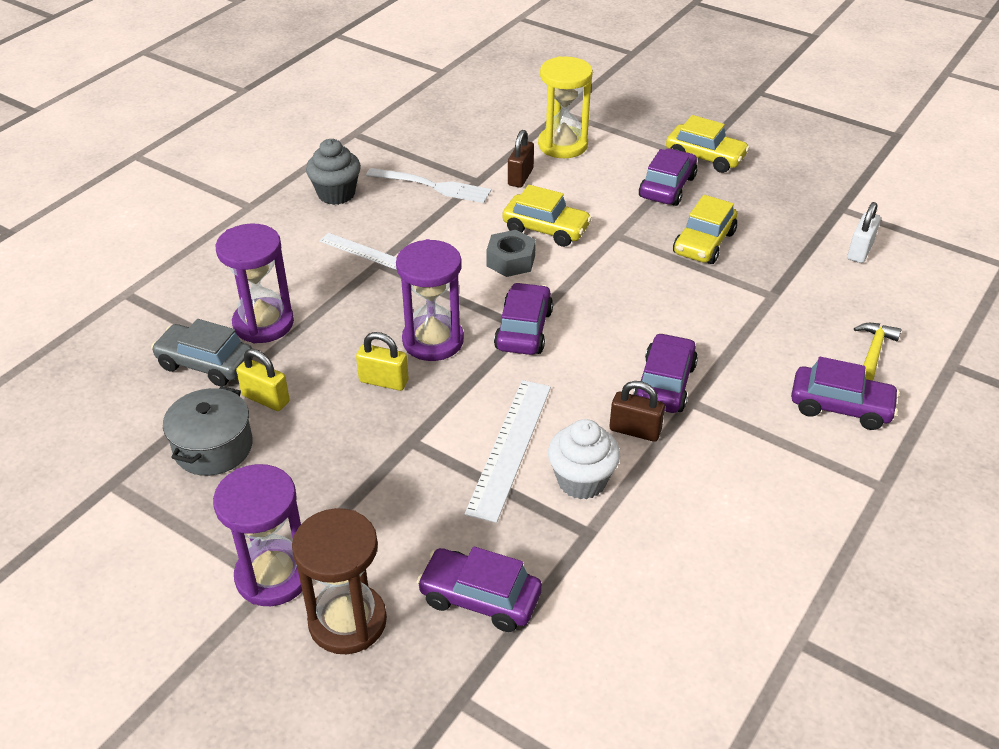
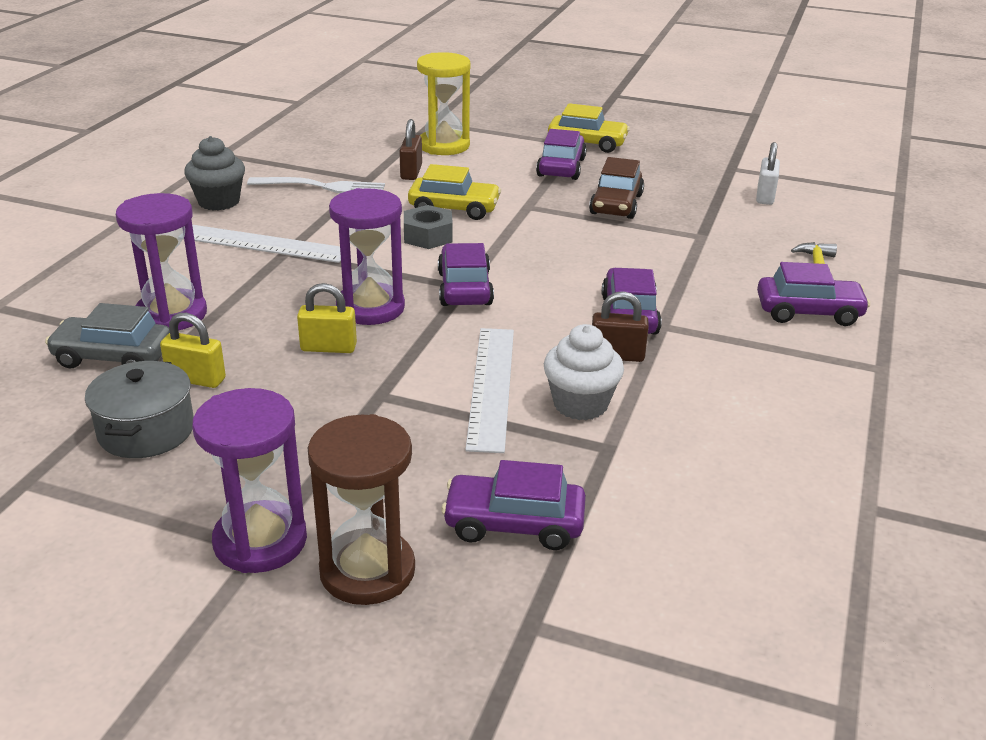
camera: 15 degrees left, 10 degrees down
white ruler [319,233,397,270] -> white ruler [183,225,341,263], size x1.69
yellow car [673,195,737,264] -> brown car [589,157,644,219]

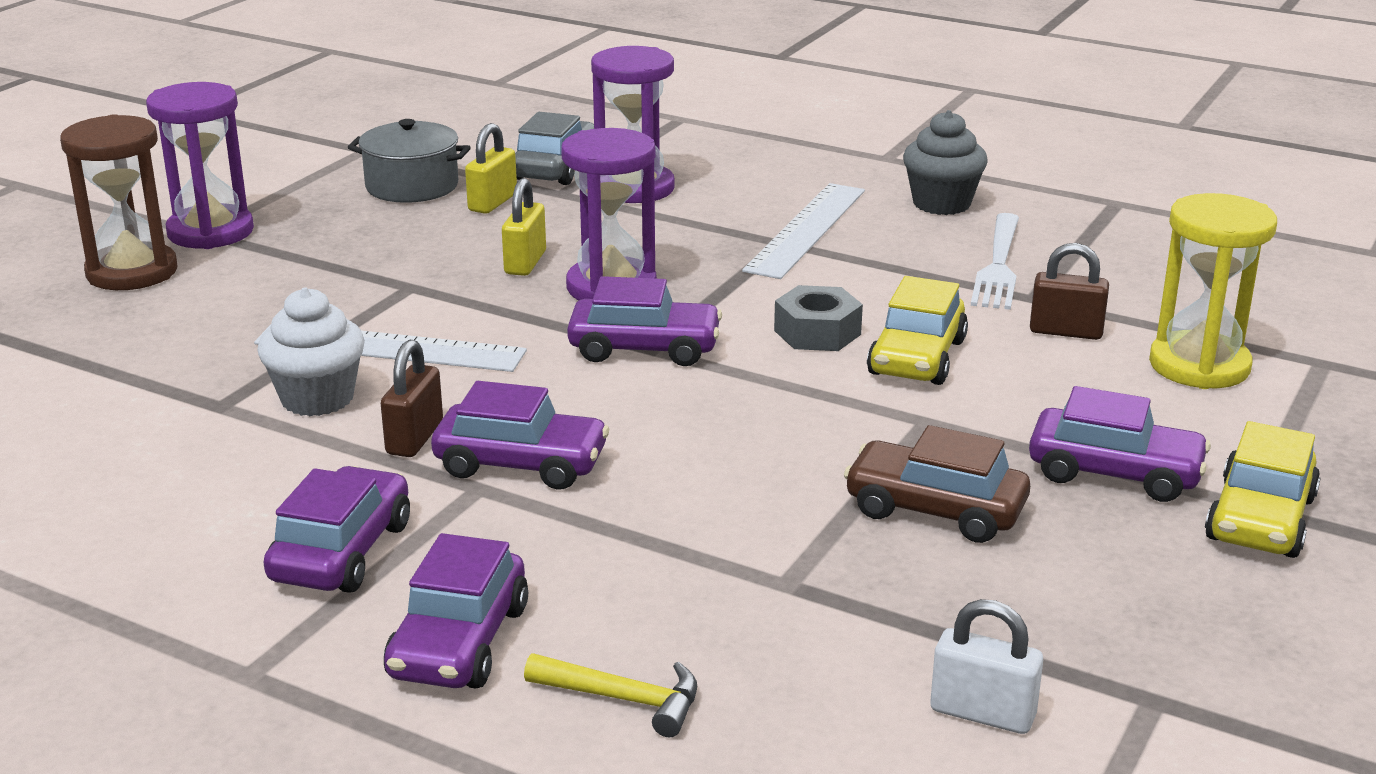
camera: 100 degrees right, 5 degrees down
purple car [441,460,586,550] -> purple car moved to [263,466,410,593]

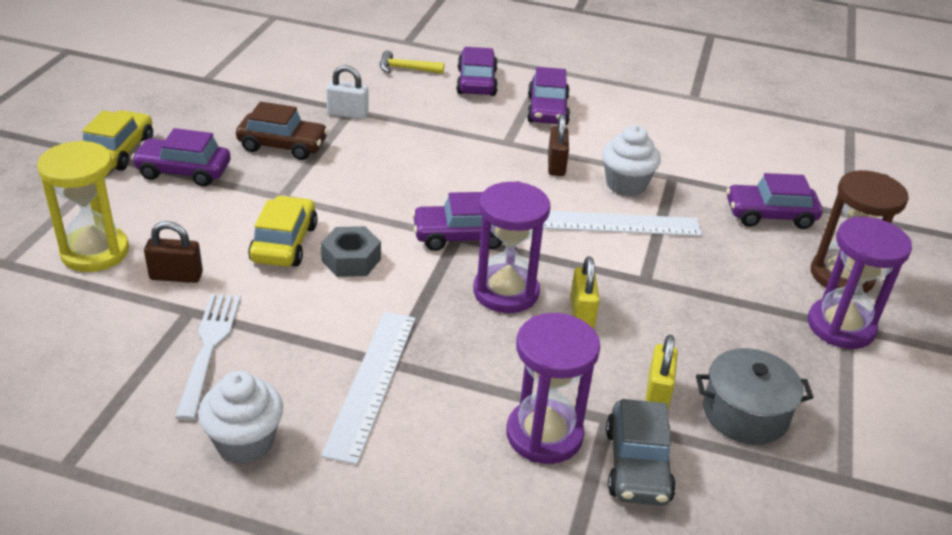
camera: 165 degrees right, 10 degrees up
purple car [431,381,609,490] -> purple car moved to [726,173,823,229]
grey cupcake [903,110,988,215] -> white cupcake [198,371,283,464]
white padlock [930,599,1043,734] -> white padlock moved to [326,65,369,120]

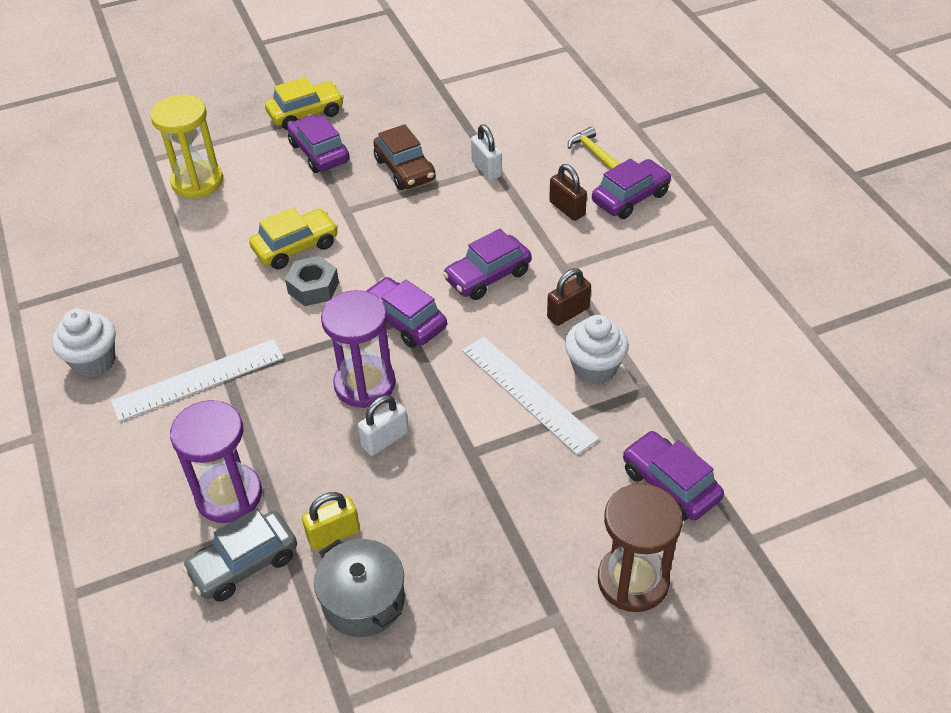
camera: 55 degrees right, 10 degrees up
brown padlock [144,221,203,283] -> brown padlock moved to [549,164,587,221]
white fork [175,294,241,420] -> none
purple car [527,67,570,125] -> purple car moved to [443,229,531,300]
yellow padlock [570,256,600,328] -> white padlock [358,395,409,456]
purple hourglass [808,217,912,349] -> none

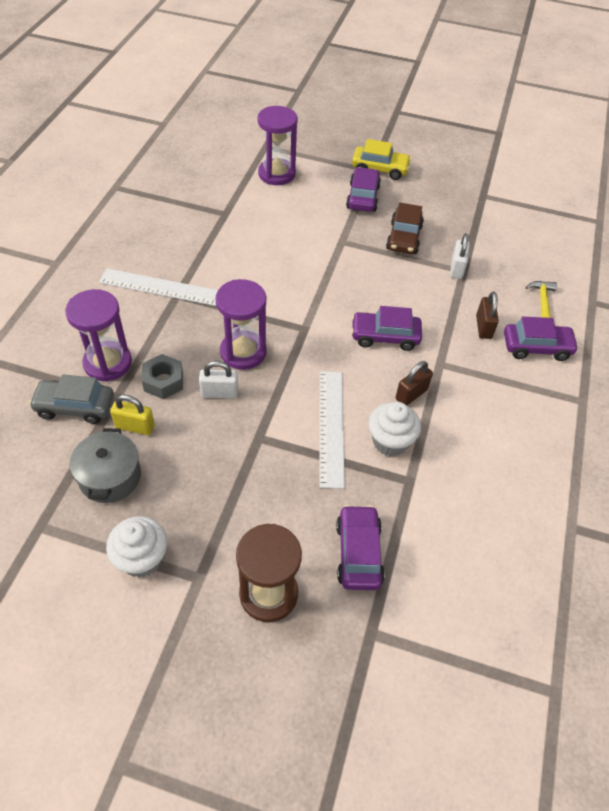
camera: 35 degrees right, 5 degrees up
white cupcake [52,309,116,377] -> white cupcake moved to [106,516,167,578]
yellow hourglass [150,94,223,198] -> purple hourglass [257,106,298,185]
yellow car [249,207,338,269] -> none
grey nut [285,256,339,306] -> grey nut moved to [142,354,183,399]
purple car [364,277,447,348] -> none
brown padlock [547,268,591,326] -> brown padlock turned 45 degrees counterclockwise [395,361,433,405]

